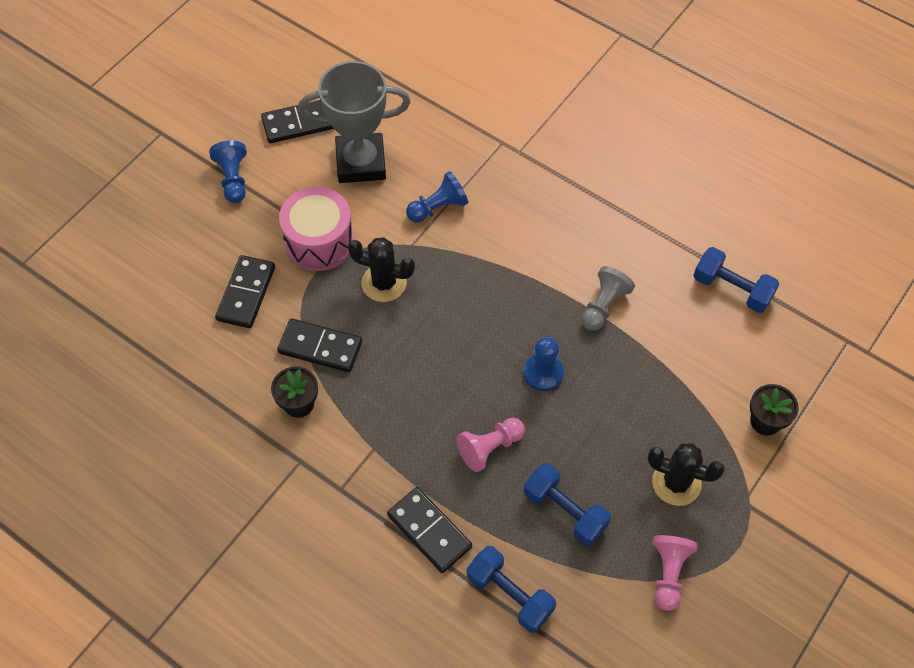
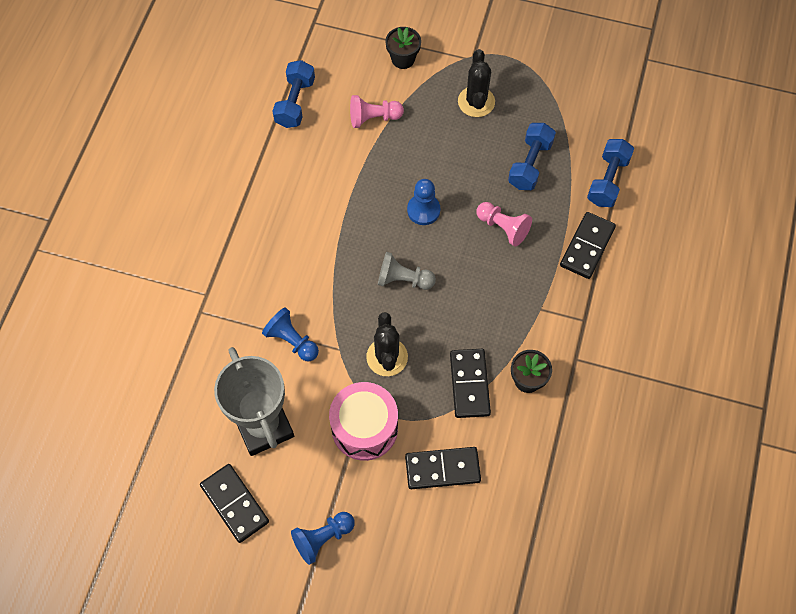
camera: 110 degrees left, 5 degrees up
grey pawn [581,266,635,331] -> grey pawn moved to [378,252,436,290]
pink pawn [653,535,698,611] -> pink pawn moved to [350,95,404,128]

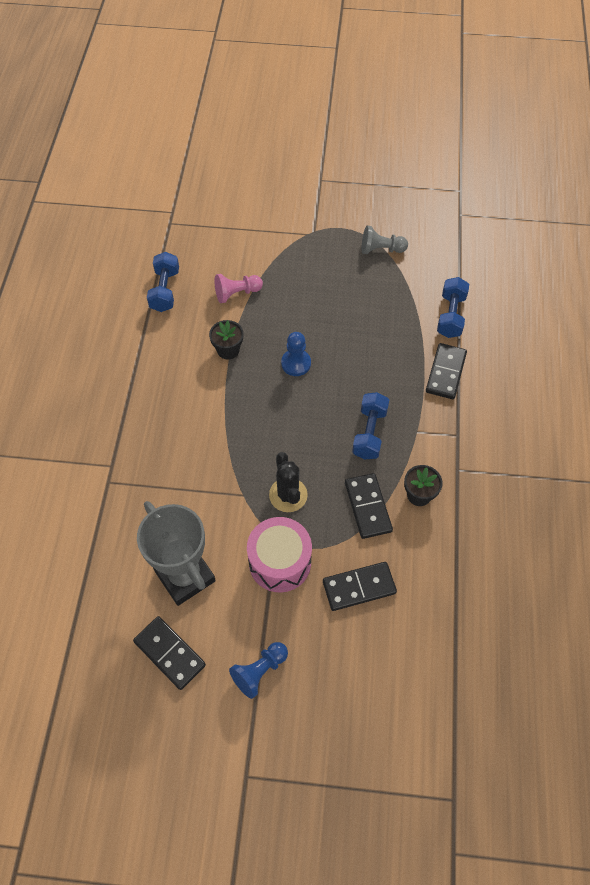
camera: 10 degrees left, 5 degrees down
blue pawn [262,307,319,361] -> none
grey pawn [378,252,436,290] -> grey pawn moved to [362,225,408,254]
black flower pot [385,27,421,69] -> black flower pot moved to [209,320,243,360]
black cactus [458,49,495,117] -> none
pink pawn [476,202,532,247] -> none
blue dumbbell [508,123,556,190] -> blue dumbbell moved to [352,392,389,460]

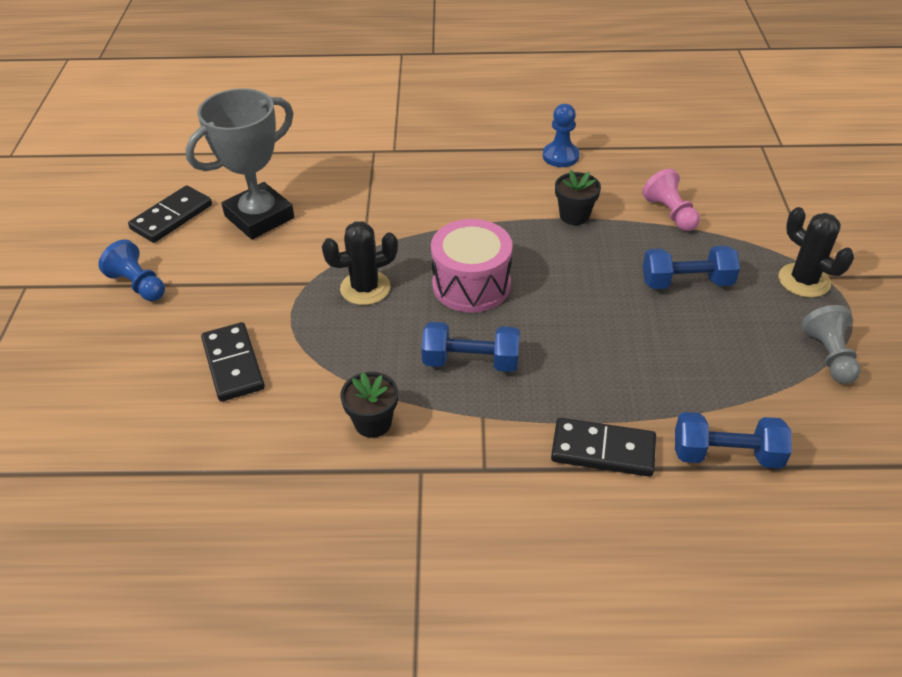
camera: 85 degrees right, 15 degrees down
blue dumbbell [147,252,179,312] -> blue dumbbell moved to [643,246,740,289]
pink drum [247,517,312,592] -> pink drum moved to [431,219,513,313]
blue pawn [281,332,311,376] -> blue pawn moved to [543,104,580,167]
black domino [345,473,393,539] -> none
none -> black cactus [779,207,854,297]

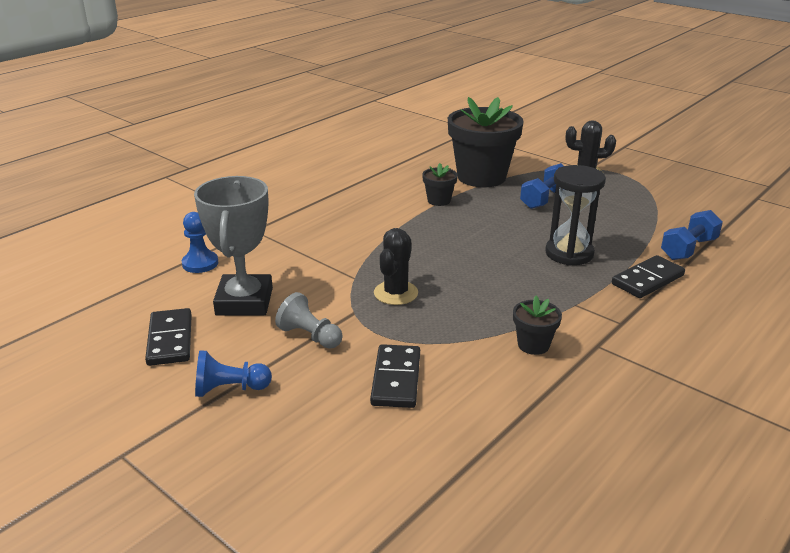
camera: 50 degrees left, 15 degrees down
black domino [201,322,265,402] -> black domino turned 75 degrees clockwise [370,344,420,408]
blue dumbbell [421,322,520,372] -> none
pink drum [431,219,513,313] -> none
blue pawn [543,104,580,167] -> blue pawn moved to [182,212,218,273]
pink pawn [642,168,700,231] -> black flower pot [448,97,524,187]
grey pawn [801,305,861,384] -> grey pawn moved to [275,292,343,349]
none -> black hourglass [545,165,606,266]

